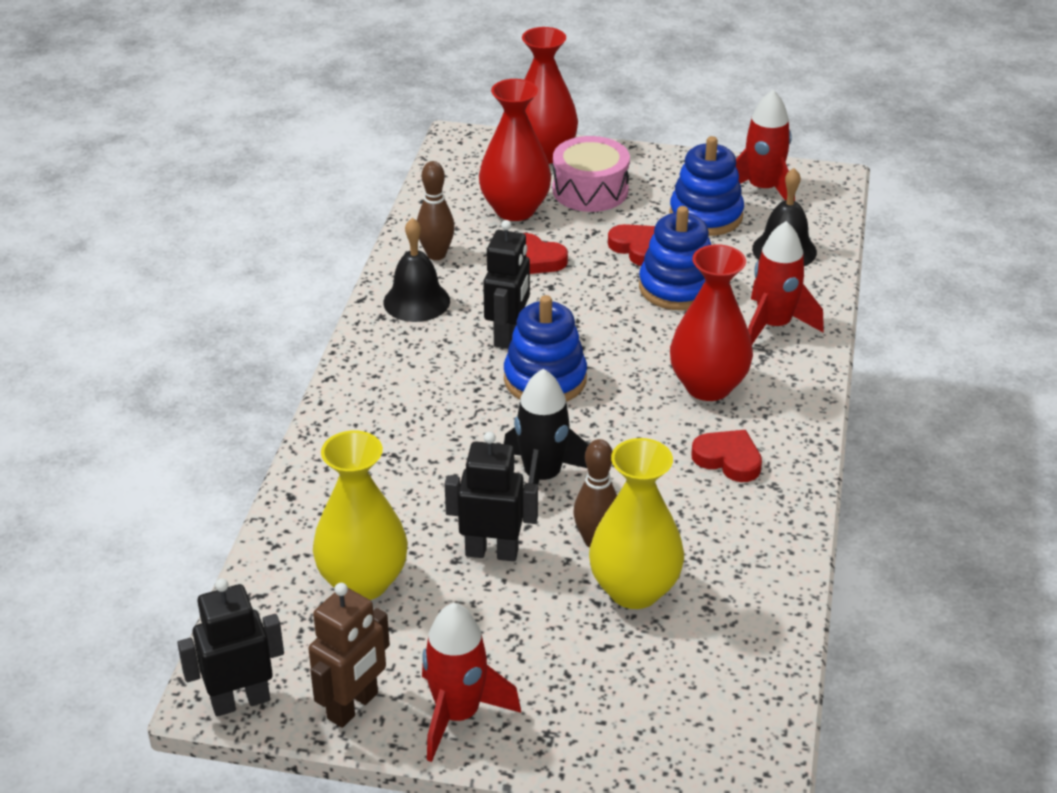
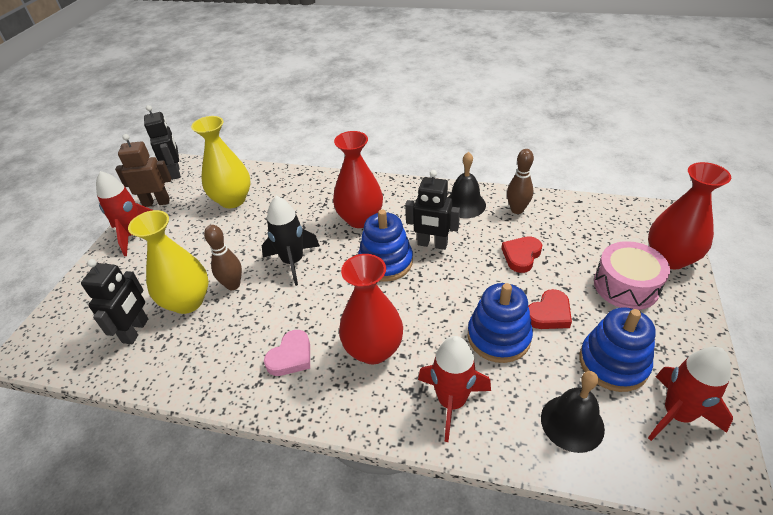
camera: 95 degrees right, 5 degrees up
brown robot [308,583,390,728] -> brown robot turned 135 degrees clockwise [115,134,171,207]
black robot [445,432,538,561] -> black robot moved to [81,259,148,344]
red vase [479,79,551,221] -> red vase moved to [333,131,383,228]
red heart [691,430,762,482] -> pink heart [264,330,310,376]

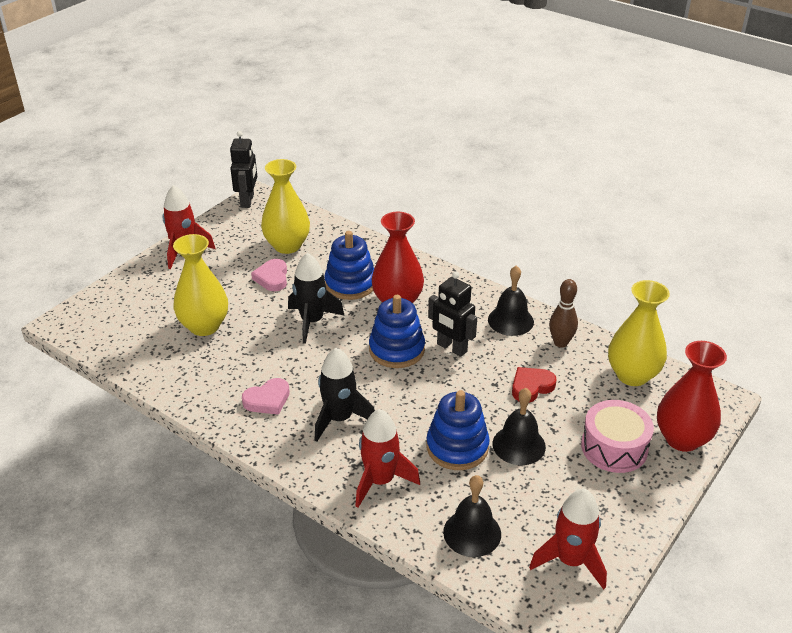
camera: 20 degrees right, 5 degrees down
black robot [81,259,148,344] -> none
brown robot [115,134,171,207] -> none
brown bowling pin [204,225,242,290] -> none
red vase [339,254,403,364] -> black rocket [315,348,375,442]
red heart [528,289,572,329] -> black bell [493,388,546,465]
blue stacking toy [579,307,656,392] -> blue stacking toy moved to [324,231,374,300]
none -> pink heart [251,259,287,291]
none -> yellow vase [608,280,670,386]

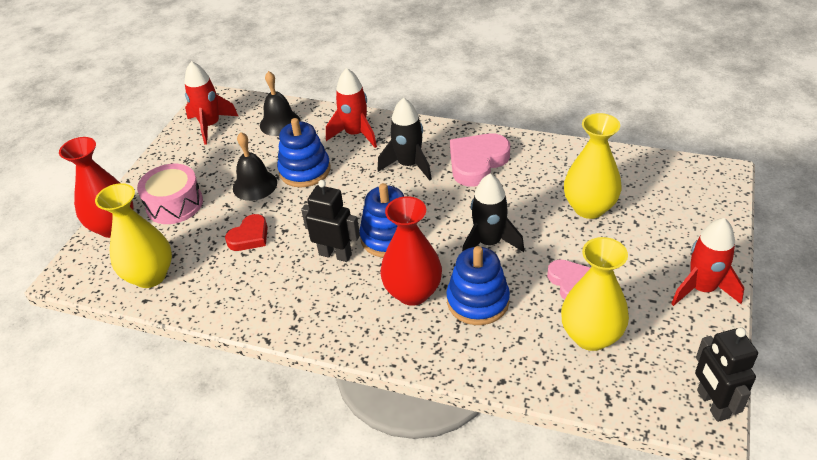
camera: 165 degrees right, 5 degrees up
pink heart [242,378,290,415] -> pink heart [450,133,510,187], size x1.63
black bell [488,265,534,336] -> none
brown bowling pin [549,279,578,348] -> none

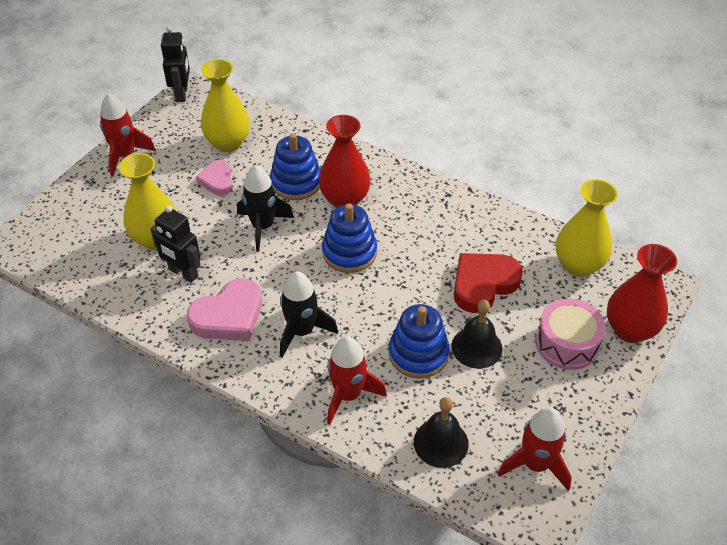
camera: 170 degrees left, 5 degrees up
red heart [225,214,268,251] -> red heart [454,253,523,313], size x1.63
black robot [301,180,360,262] -> black robot moved to [150,205,201,283]

